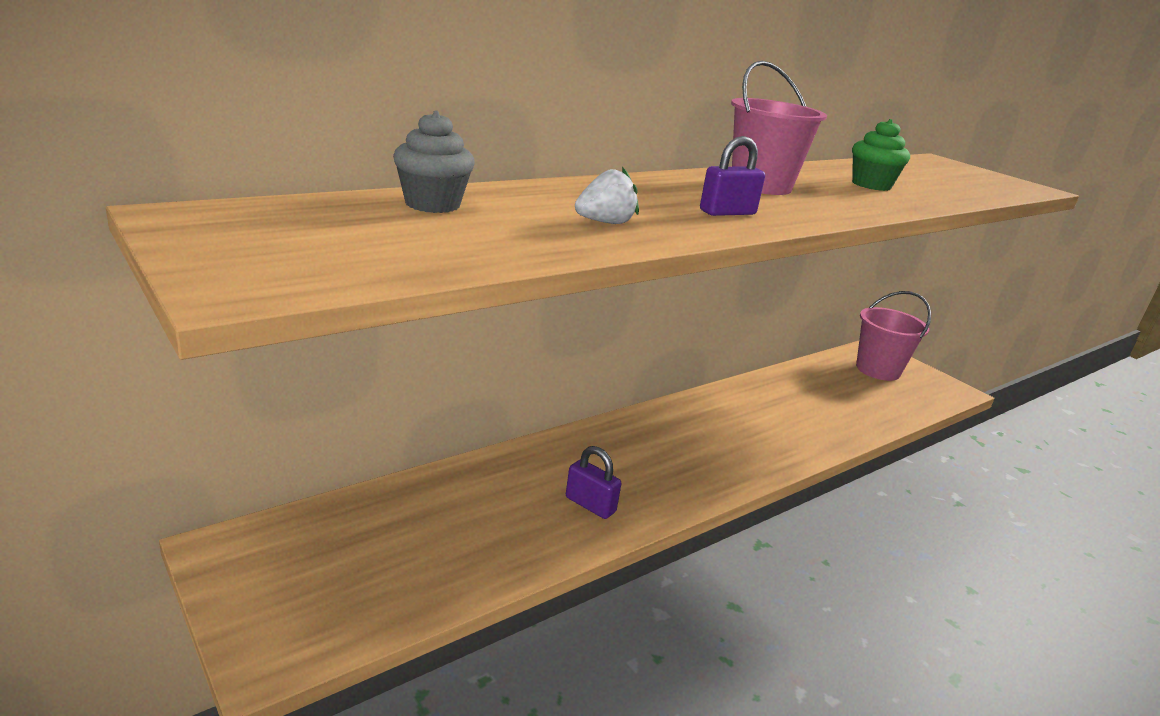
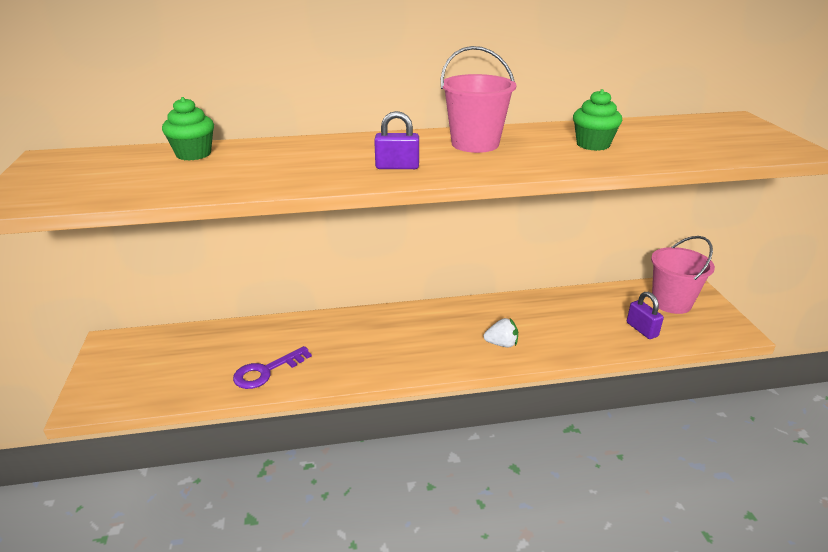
camera: 30 degrees right, 5 degrees up
grey cupcake [393,111,475,213] -> green cupcake [162,97,214,161]
purple padlock [566,446,622,519] -> purple padlock moved to [627,292,664,339]
white strawberry [575,166,639,224] -> white strawberry moved to [483,318,518,348]
none -> purple key [233,346,312,389]

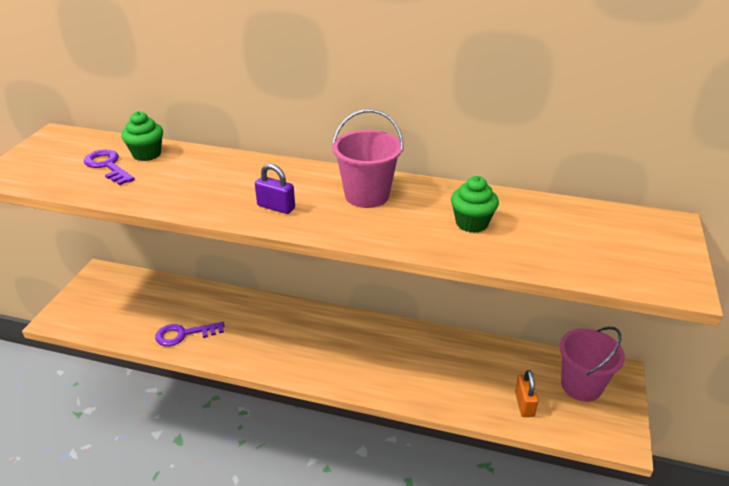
camera: 25 degrees right, 5 degrees up
white strawberry [483,318,518,348] -> none
purple padlock [627,292,664,339] -> orange padlock [515,370,539,417]
none -> purple key [84,150,135,185]

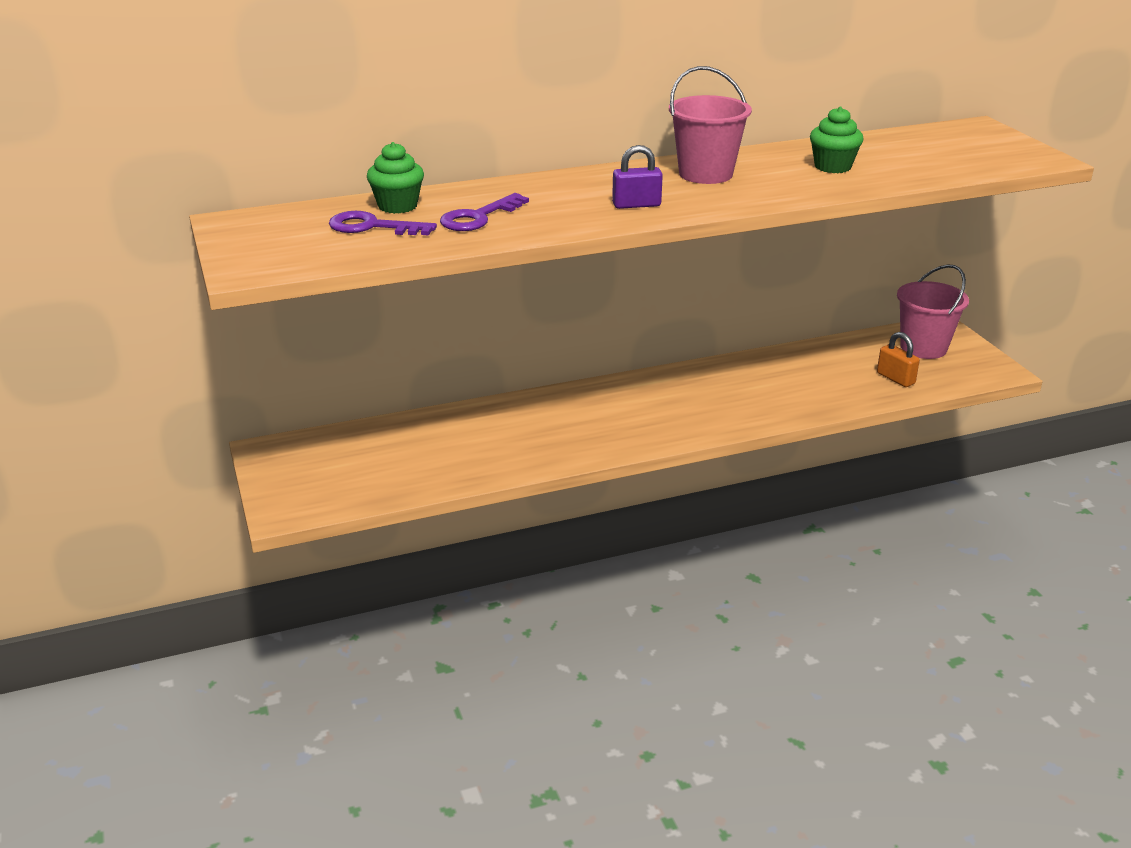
camera: 35 degrees left, 5 degrees down
purple key [155,322,225,346] -> purple key moved to [440,193,529,231]

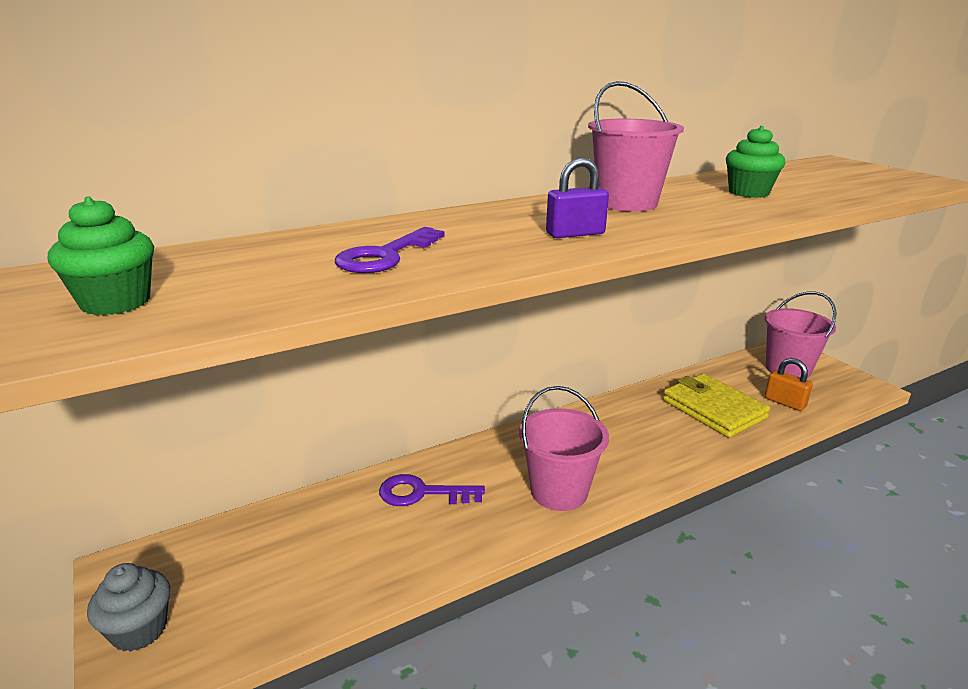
camera: 10 degrees left, 5 degrees down
purple key [329,211,437,235] -> purple key moved to [379,474,485,506]
green cupcake [367,142,424,214] -> green cupcake moved to [48,196,154,315]
none -> grey cupcake [87,563,170,652]
none -> pink bucket [519,386,609,511]
none -> yellow wallet [663,373,770,438]

